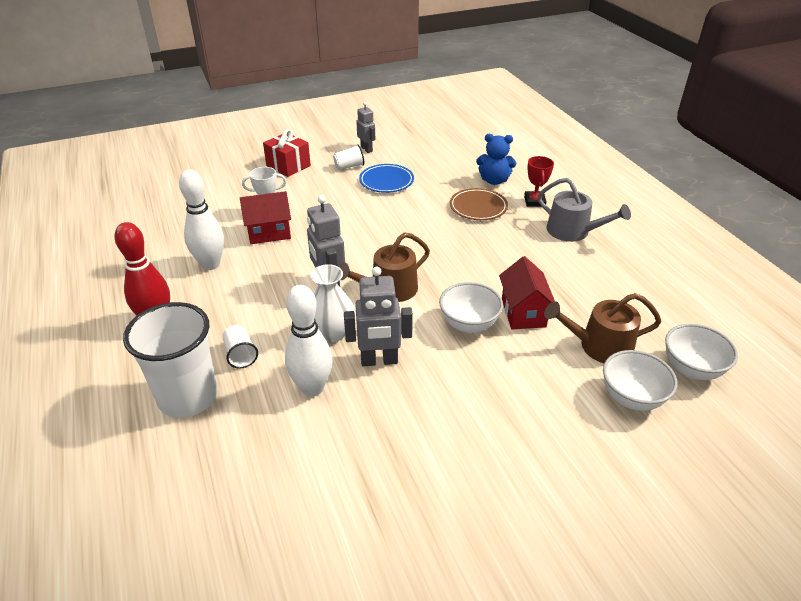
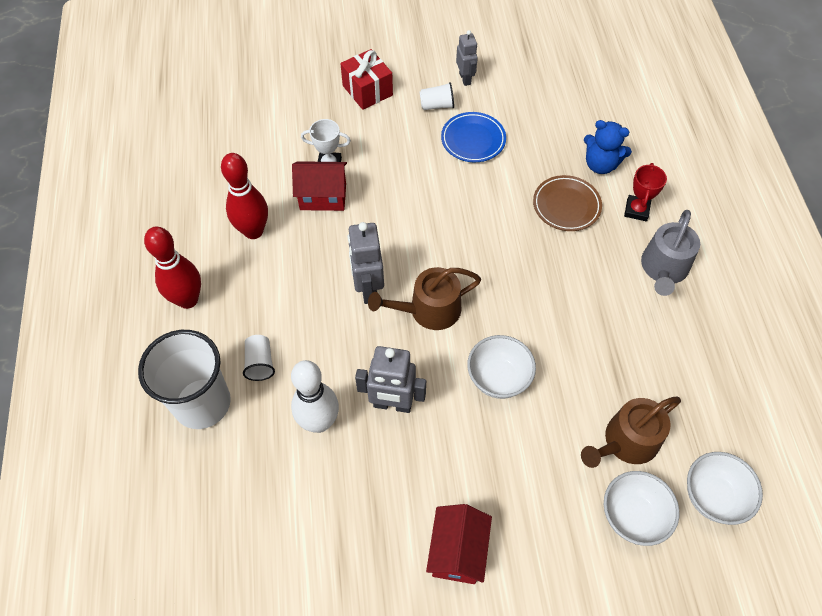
camera: 15 degrees right, 20 degrees up
white bowling pin [179,169,224,270] -> red bowling pin [221,153,268,239]
white vase [310,264,355,342] -> none
red house [499,256,555,329] -> red house moved to [426,504,492,584]
grey watering can [537,178,631,242] -> grey watering can turned 60 degrees clockwise [641,210,700,296]
brown watering can [544,293,661,363] -> brown watering can turned 45 degrees counterclockwise [581,397,681,468]

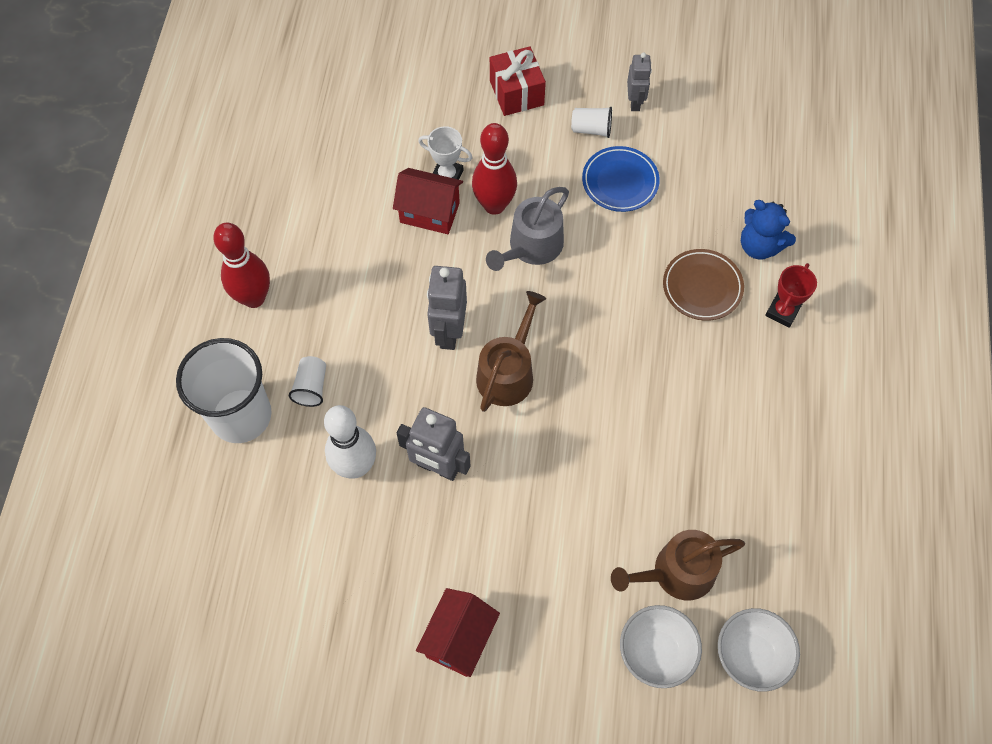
camera: 15 degrees right, 5 degrees up
red bowling pin [221,153,268,239] -> red bowling pin moved to [472,123,517,215]
brown watering can [368,267,481,330] -> brown watering can turned 120 degrees clockwise [476,291,546,412]
white bowl [467,335,536,399] -> none
grey watering can [641,210,700,296] -> grey watering can moved to [486,187,569,271]

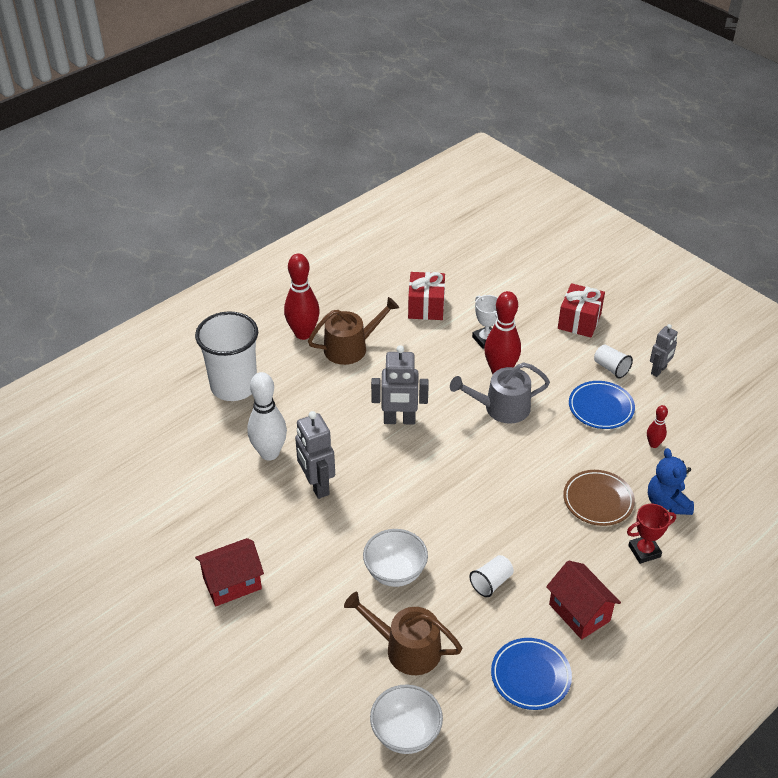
camera: 40 degrees right, 20 degrees down
white cup [289,356,326,407] -> white cup moved to [469,555,514,597]
red house [393,168,463,234] -> red house moved to [546,560,621,639]
grey robot [427,266,467,350] -> grey robot turned 135 degrees counterclockwise [371,345,429,424]
brown watering can [476,291,546,412] -> brown watering can moved to [308,297,399,365]
white bowl [620,605,702,688] -> white bowl moved to [363,529,428,587]
none -> red gift [408,272,445,320]
none -> blue plate [491,638,572,710]
none -> red bowling pin [647,405,668,448]

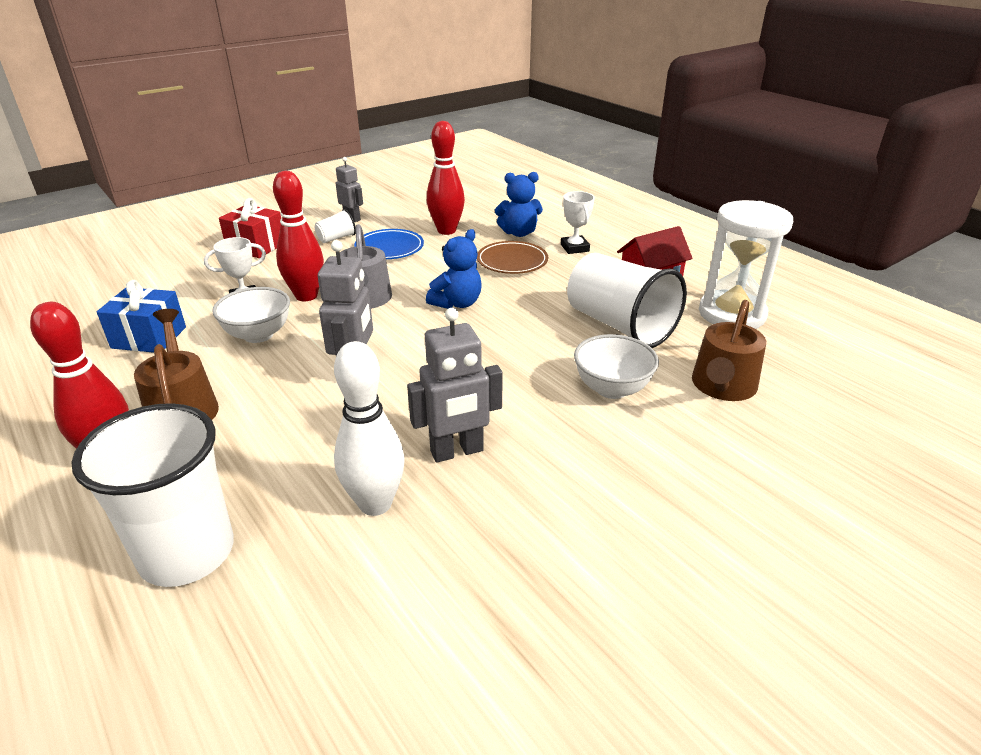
camera: 85 degrees left, 10 degrees down
red house [195,538,264,606] -> none
white bowl [370,685,443,754] -> white bowl moved to [212,287,290,343]
red gift [408,272,445,320] -> blue gift [97,280,186,353]
white cup [469,555,514,597] -> white cup [567,253,687,348], size x2.31
blue plate [491,638,572,710] -> white hourglass [699,200,793,329]
red trophy [627,504,676,564] -> white trophy [561,191,595,254]
red bowling pin [647,405,668,448] -> red bowling pin [427,121,465,235], size x2.00
none -> blue teddy bear [426,229,482,309]

